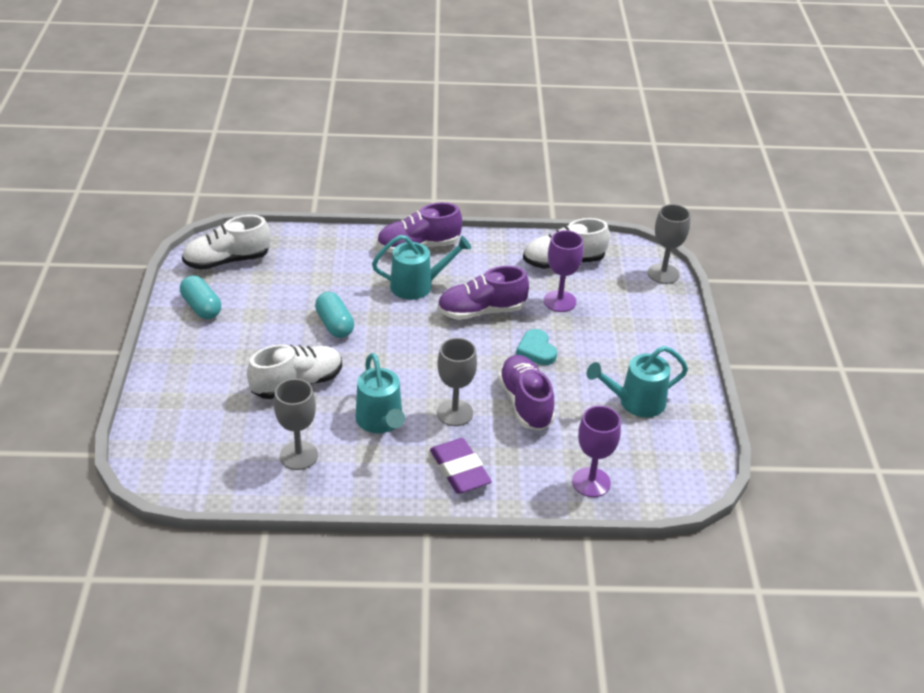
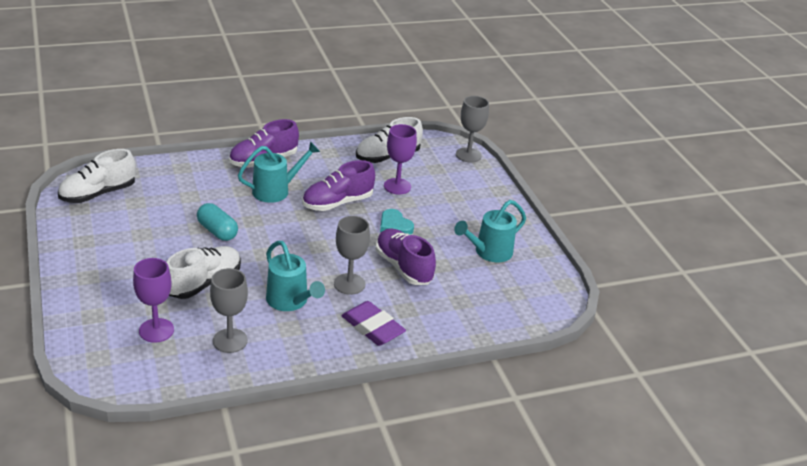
camera: 20 degrees left, 5 degrees down
turquoise capsule [180,275,221,319] -> none
purple goblet [572,406,621,497] -> purple goblet moved to [133,258,174,343]

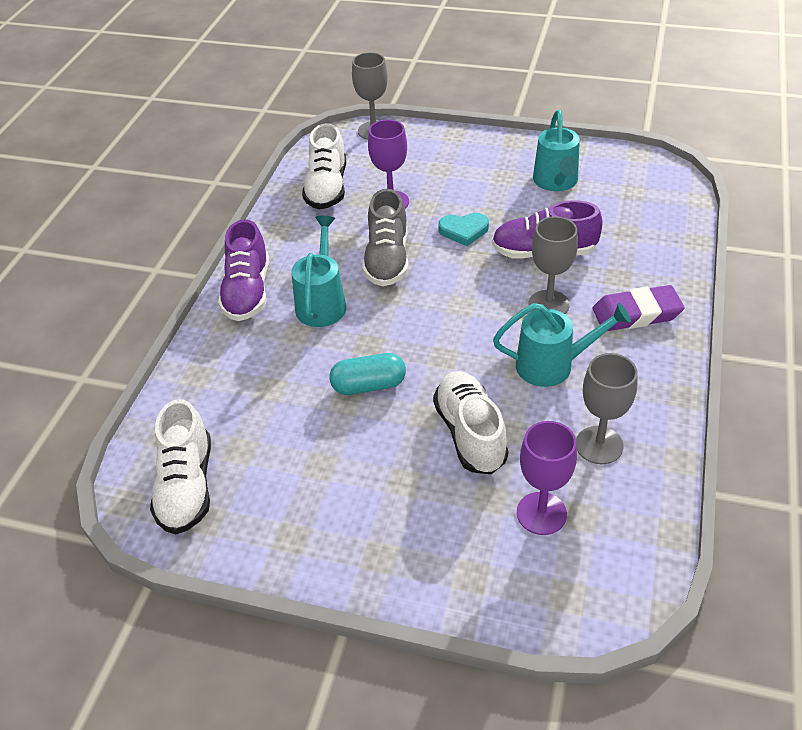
camera: 50 degrees left, 10 degrees up
purple shoe [302,160,375,211] -> grey shoe [362,189,409,286]

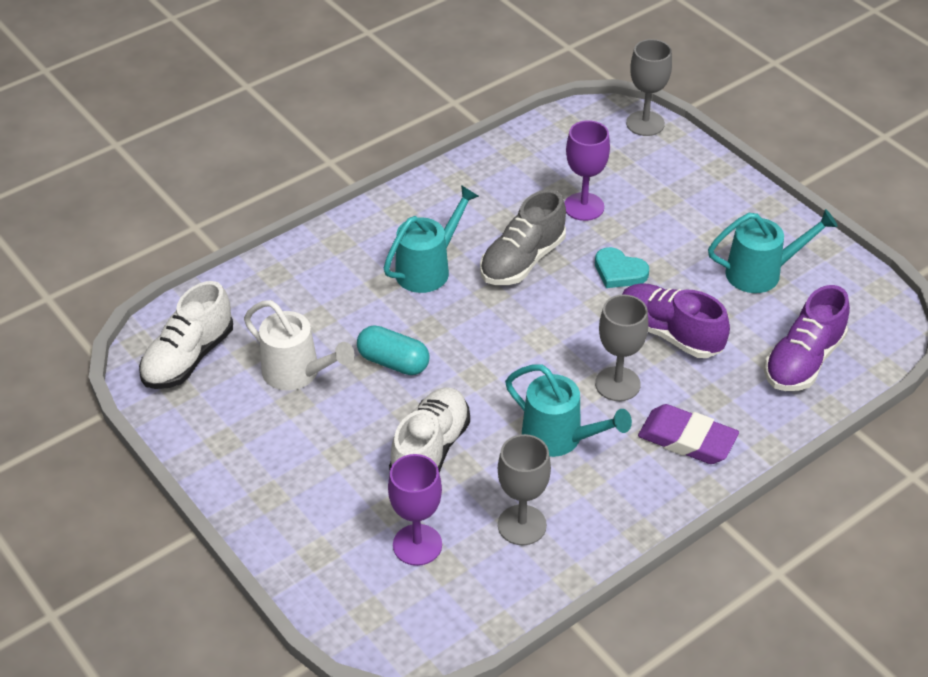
camera: 35 degrees right, 0 degrees up
purple shoe [218,219,269,321] -> purple shoe moved to [764,285,850,391]
white shoe [302,123,346,209] -> none
turquoise watering can [533,110,580,191] -> turquoise watering can turned 135 degrees counterclockwise [708,209,838,293]
none -> white watering can [244,300,354,391]

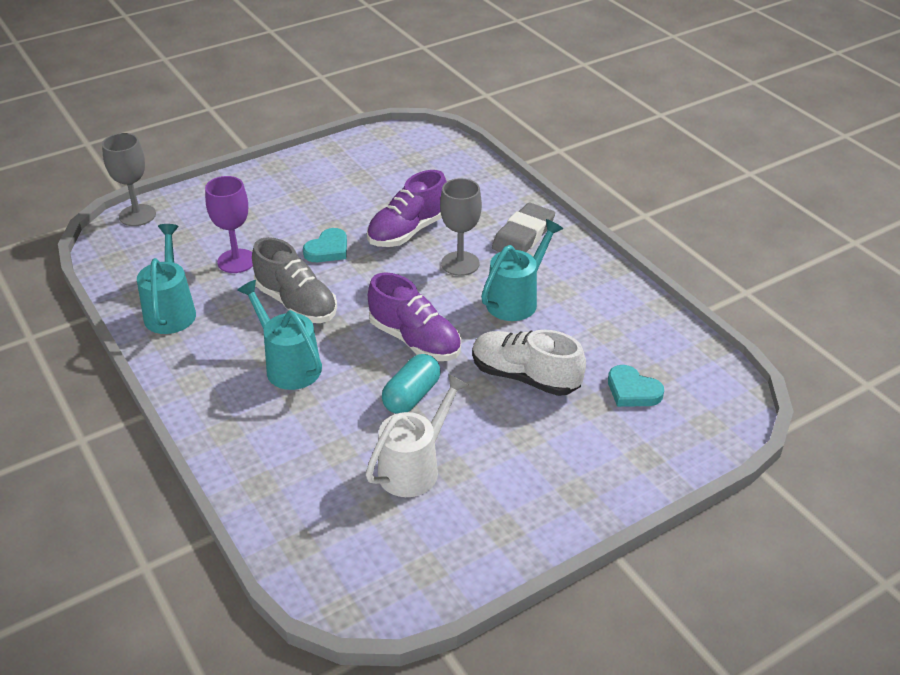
camera: 85 degrees left, 5 degrees down
white shoe [139,281,233,389] -> none
purple goblet [388,454,442,566] -> turquoise heart [608,365,664,407]
grey goblet [498,434,551,545] -> none
purple eraser [638,404,739,464] -> grey eraser [492,203,555,252]
turquoise watering can [708,209,838,293] -> turquoise watering can moved to [137,224,196,334]
purple shoe [764,285,850,391] -> purple shoe moved to [368,272,461,361]

